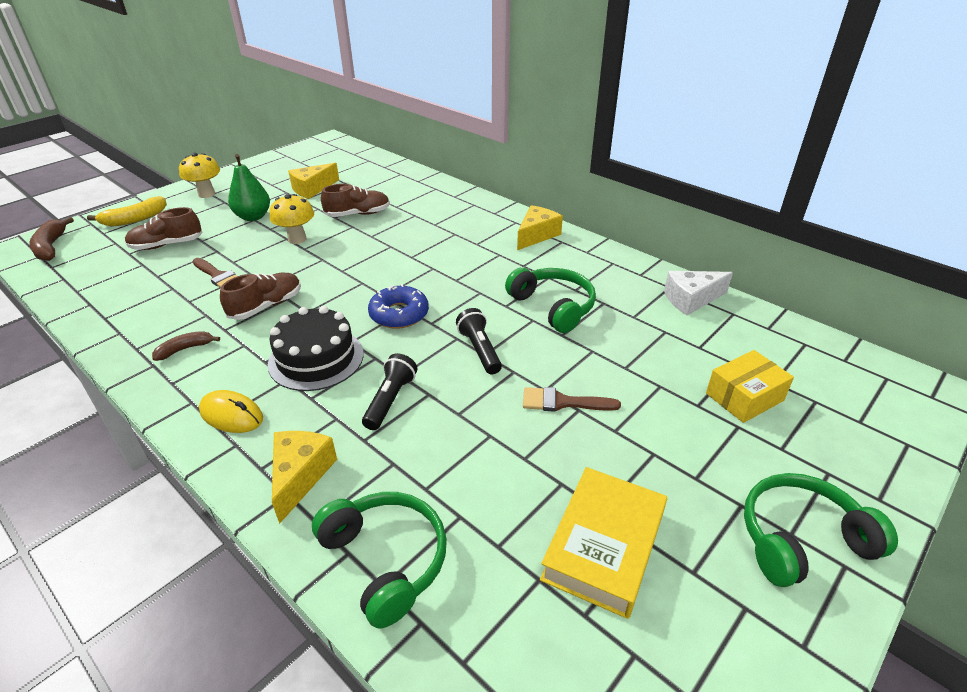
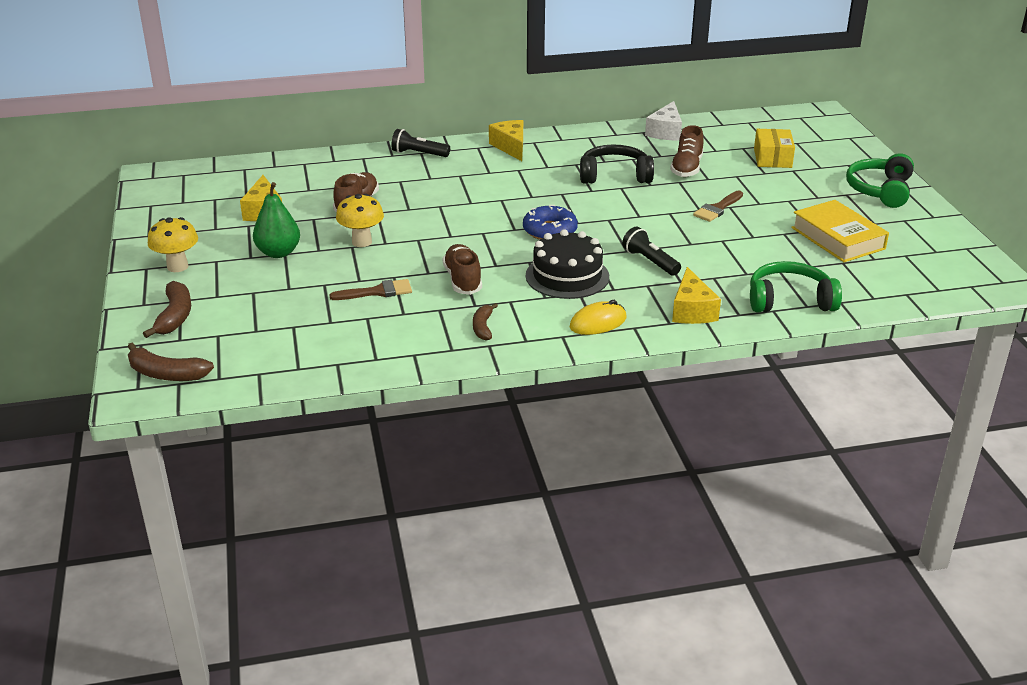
camera: 55 degrees left, 5 degrees down
yellow banana [87,196,167,227] -> brown banana [143,281,191,338]
brown shoe [125,207,203,250] -> brown shoe moved to [670,125,704,177]
yellow cheese [272,431,337,524] -> yellow cheese turned 135 degrees counterclockwise [672,267,721,324]
black flashlight [456,308,502,374] -> black flashlight moved to [391,129,450,157]
green headphones [505,268,596,333] -> black headphones [580,145,654,184]

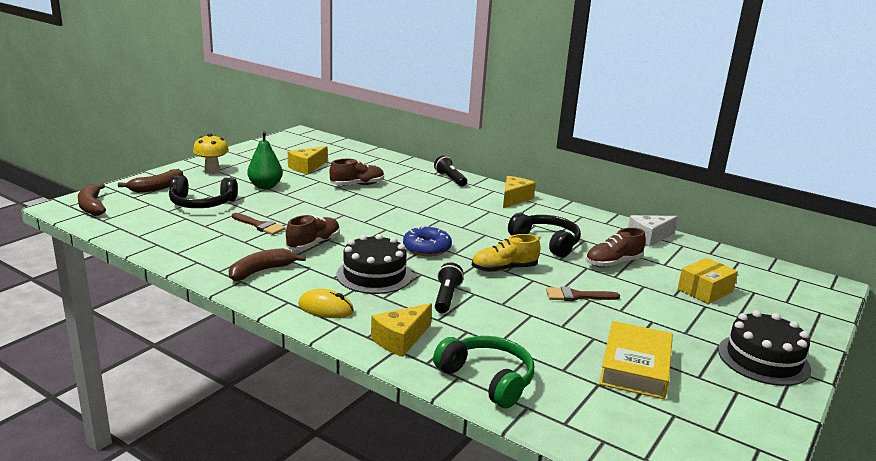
camera: 45 degrees right, 10 degrees down
yellow mushroom [336,194,384,247] -> none
brown banana [473,303,498,341] -> brown banana [229,248,306,281], size x1.54
green headphones [846,153,914,208] -> black cake [718,310,811,386]
none -> black headphones [169,175,238,208]
none -> yellow shoe [472,234,541,272]

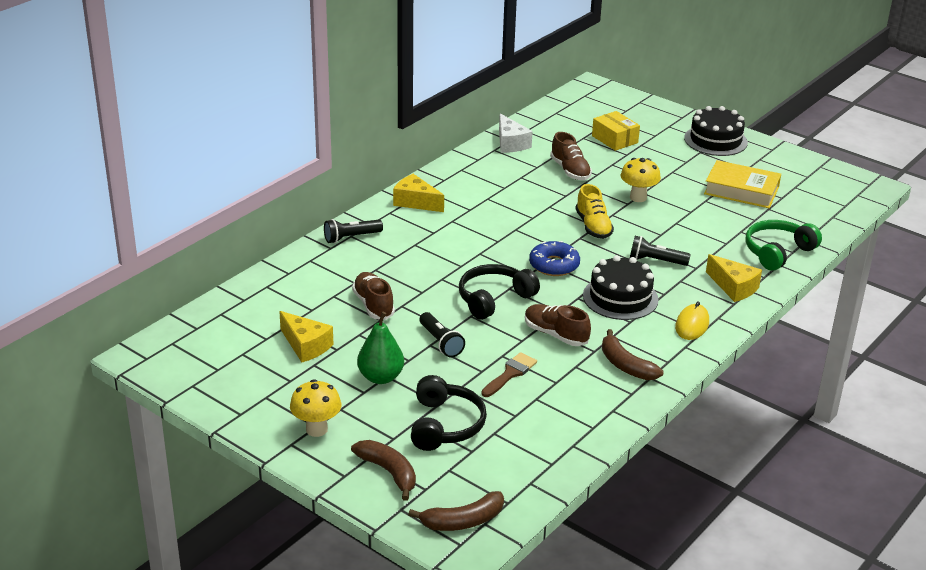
camera: 85 degrees left, 10 degrees up
black headphones [508,213,581,257] -> black headphones moved to [459,264,540,320]
brown brush [546,286,620,301] -> yellow mushroom [621,158,661,202]
none -> black flashlight [419,312,465,357]

